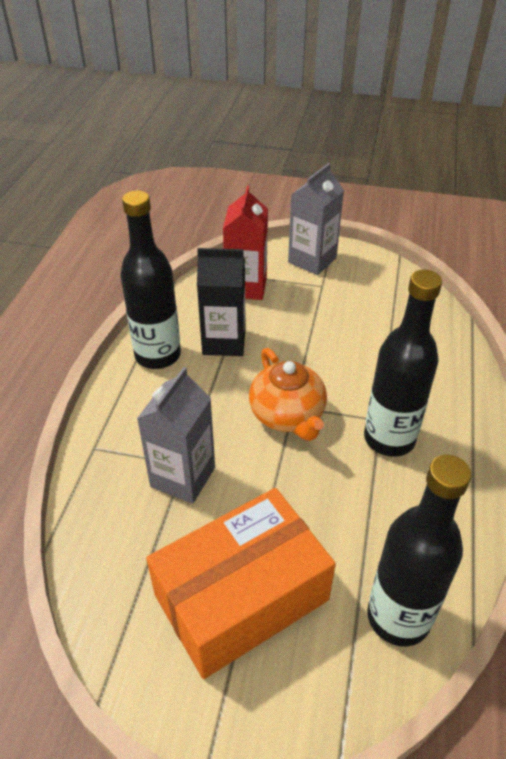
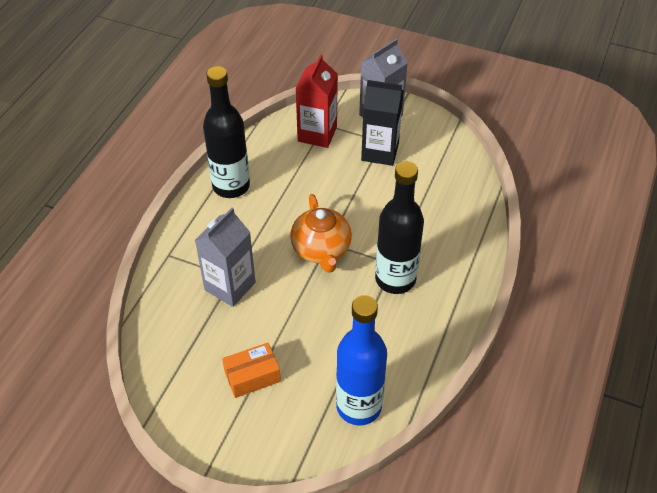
camera: 10 degrees right, 5 degrees up
orange box [146,488,336,679] -> orange box [222,343,281,398], size x0.47
black carton [197,248,246,356] -> black carton moved to [361,80,403,166]
black bottle [367,455,471,647] -> blue bottle [336,295,387,425]

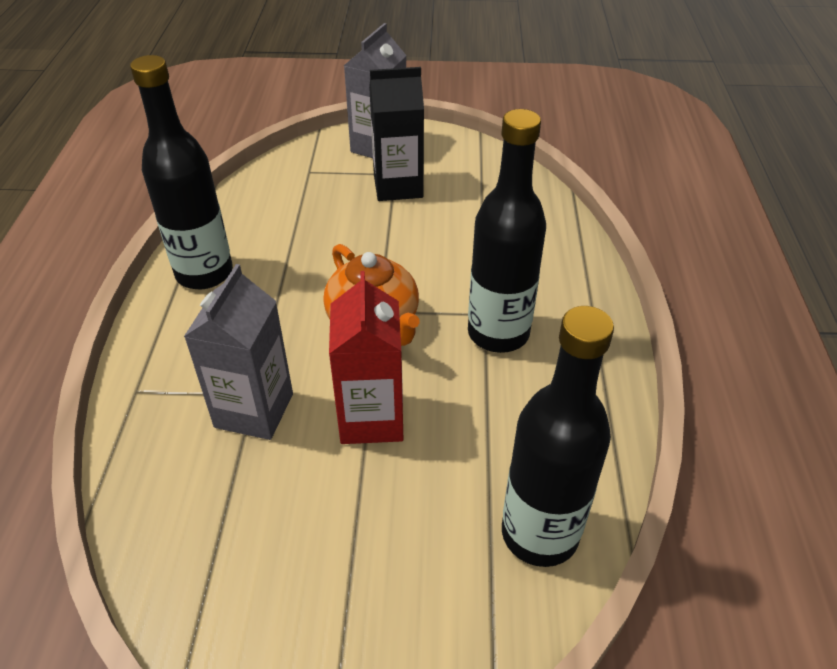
camera: 20 degrees left, 5 degrees down
orange box [222,343,281,398] -> none
red carton [296,54,338,148] -> red carton moved to [329,271,403,444]
blue bottle [336,295,387,425] -> black bottle [502,306,614,567]

